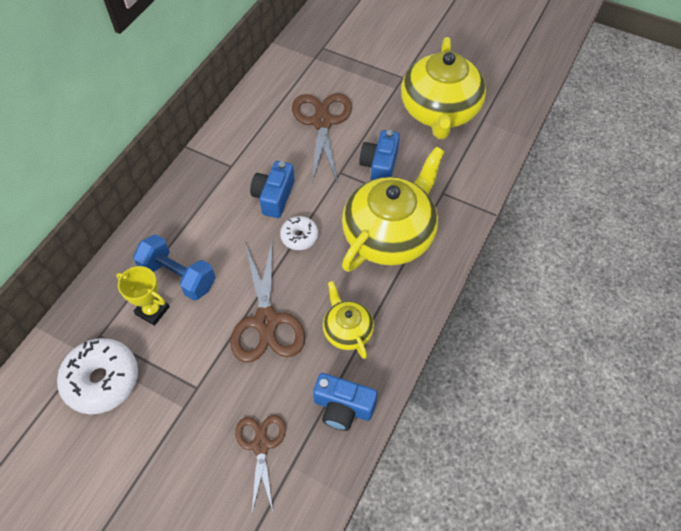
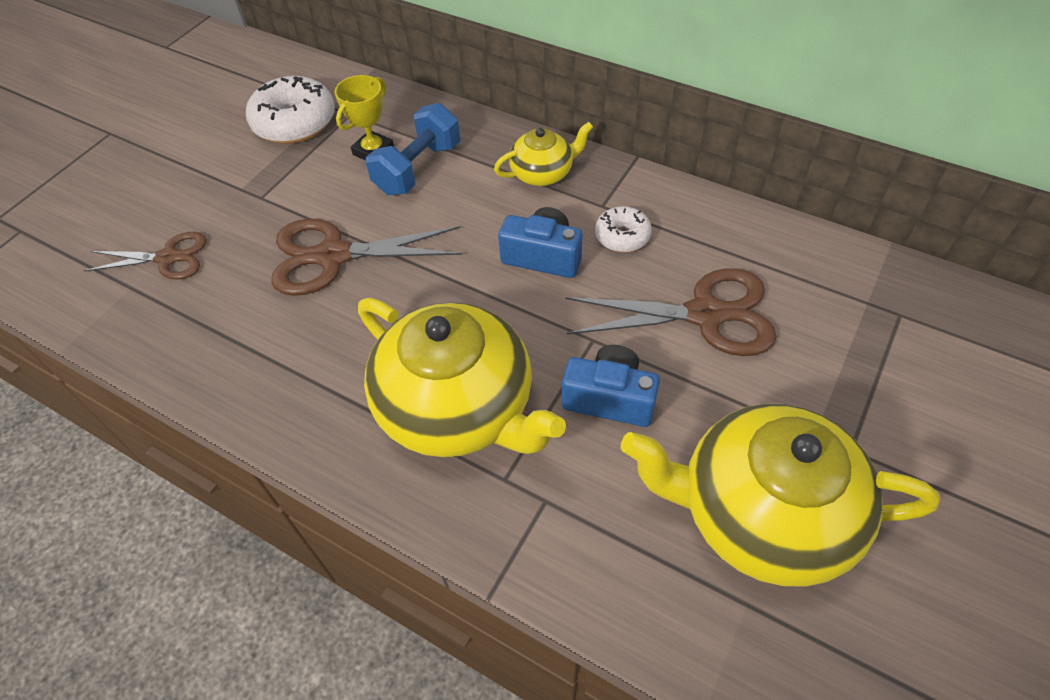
camera: 95 degrees right, 5 degrees down
white donut [280,216,318,250] -> white donut moved to [595,206,652,252]
blue camera [313,373,378,431] -> none
yellow teapot [323,281,374,359] -> yellow teapot moved to [494,122,593,186]

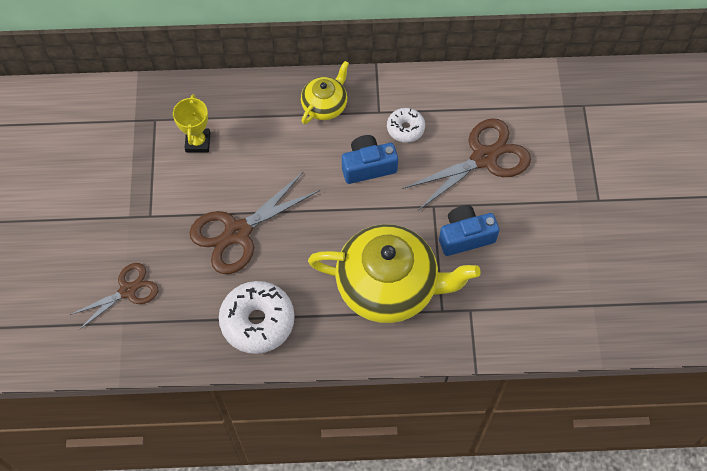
camera: 35 degrees left, 10 degrees up
white donut [246,76,335,144] -> white donut moved to [219,281,295,354]
blue dumbbell [366,103,460,195] -> none
yellow teapot [621,404,940,587] -> none

